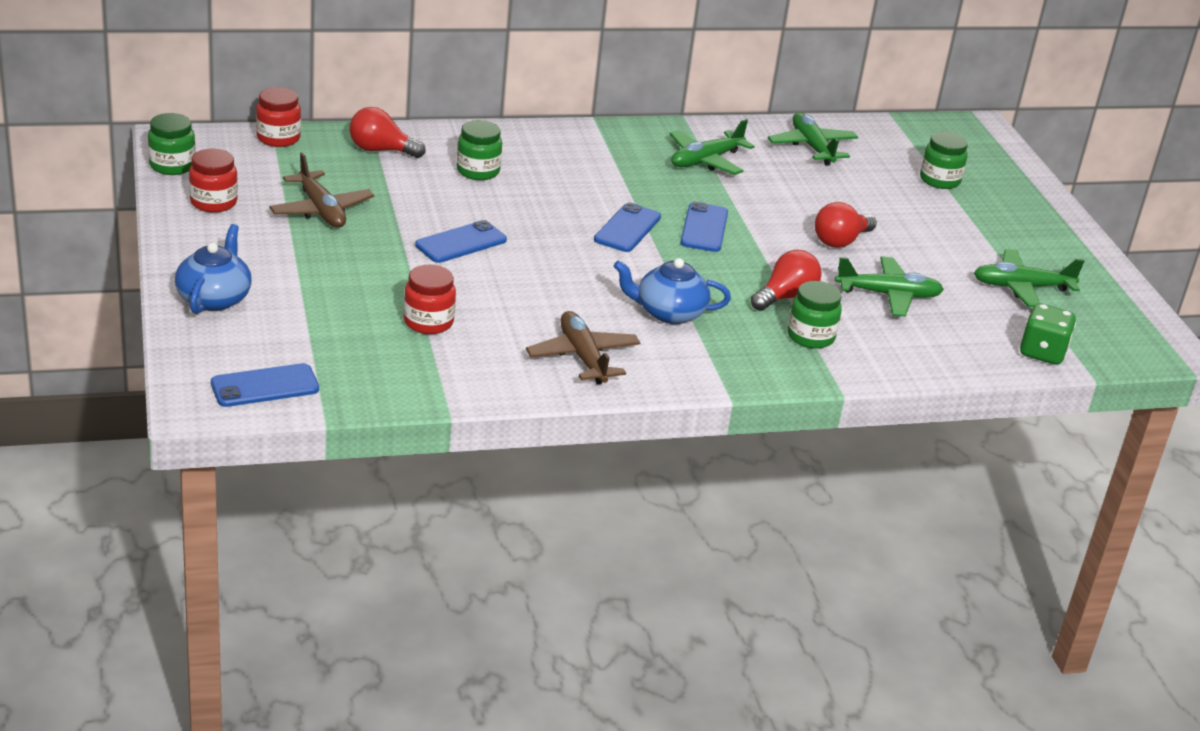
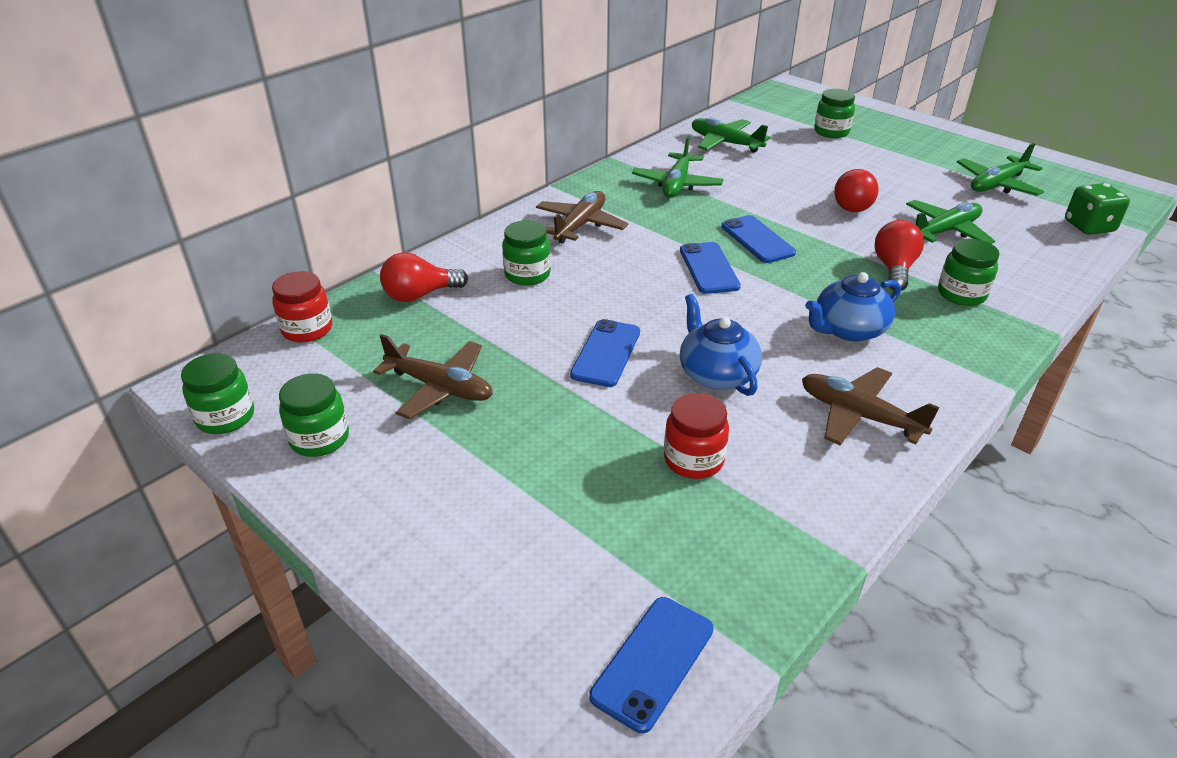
camera: 30 degrees left, 5 degrees up
blue teapot [175,224,252,314] -> blue teapot moved to [680,294,762,396]
red jar [189,149,238,213] -> green jar [279,373,349,457]
none -> brown plane [536,191,628,244]

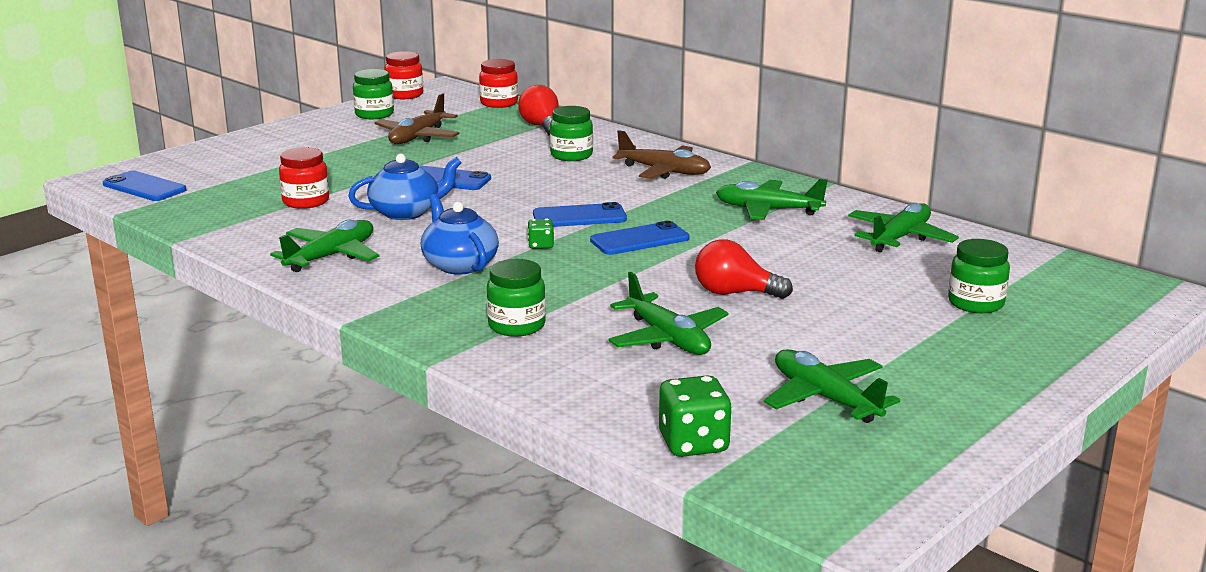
camera: 90 degrees right, 15 degrees down
green jar [181,353,254,434] -> red jar [384,51,423,99]
brown plane [802,367,940,445] -> green plane [270,220,380,272]
red light bulb [874,220,924,291] -> none
none -> green dice [527,219,554,249]

